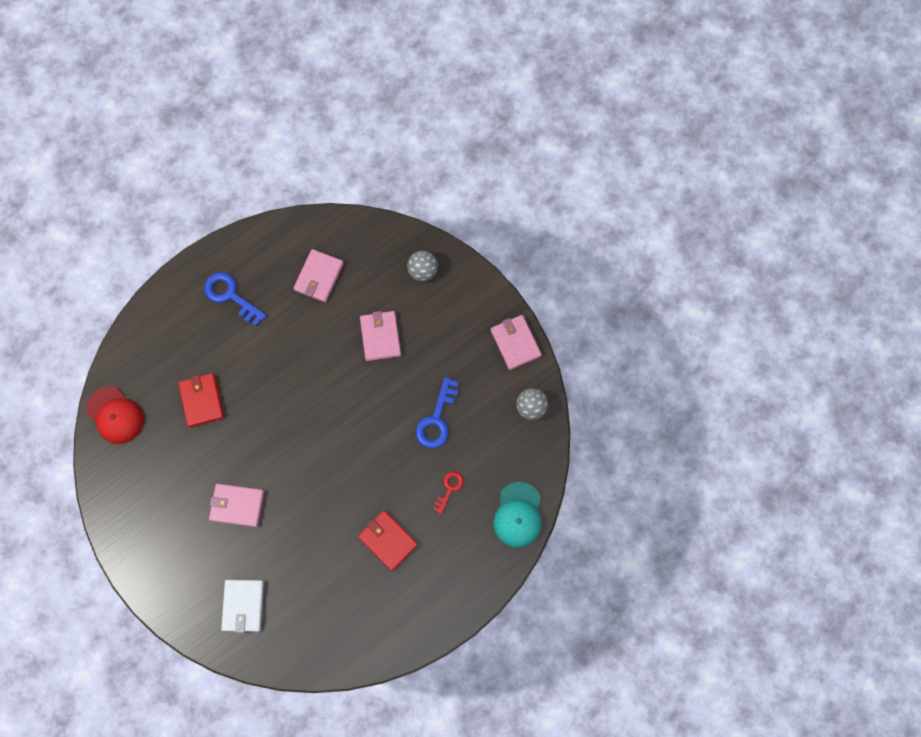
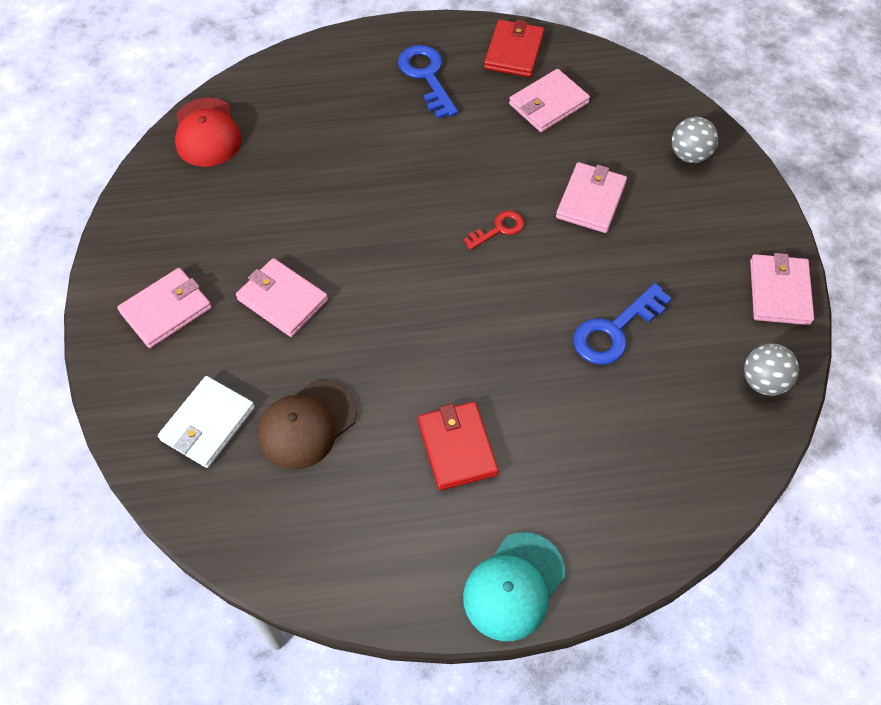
camera: 30 degrees right, 15 degrees down
red wallet [178,373,224,427] -> red wallet moved to [484,20,544,77]
red key [434,471,464,514] -> red key moved to [463,211,524,250]
turquoise cap [494,482,541,547] -> turquoise cap moved to [463,532,565,641]
none -> pink wallet [117,268,212,348]
none -> brown cap [258,380,357,470]

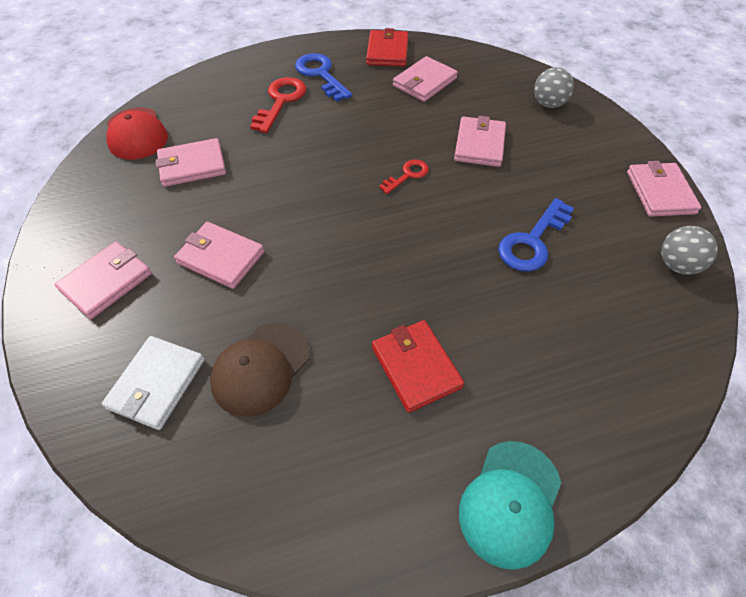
camera: 10 degrees left, 5 degrees down
none -> pink wallet [156,138,226,187]
none -> red key [250,77,306,133]

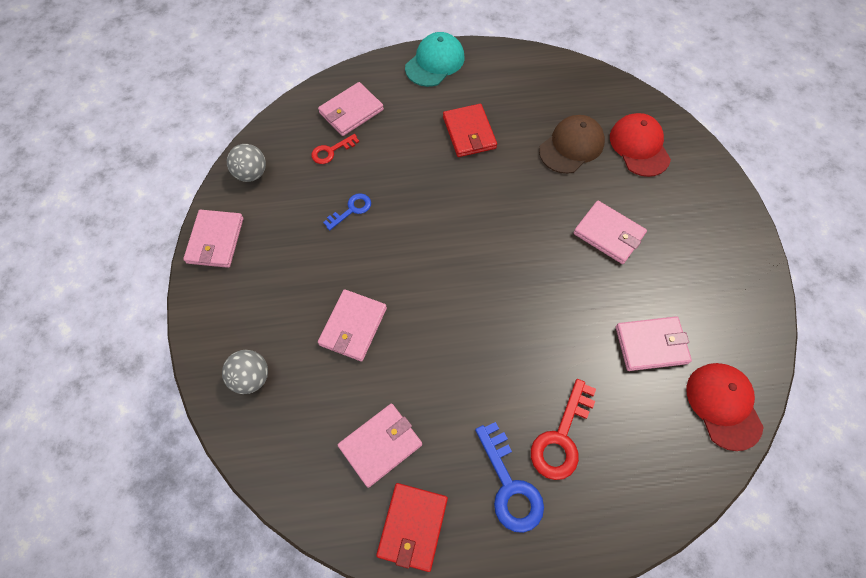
camera: 170 degrees left, 10 degrees up
pink wallet [55,241,152,319] -> pink wallet moved to [318,82,384,136]
white wallet [102,336,204,430] -> red cap [610,113,671,177]
red key [379,160,429,194] -> red key moved to [311,134,359,164]
blue key [498,198,574,272] -> blue key [323,193,371,231], size x0.60

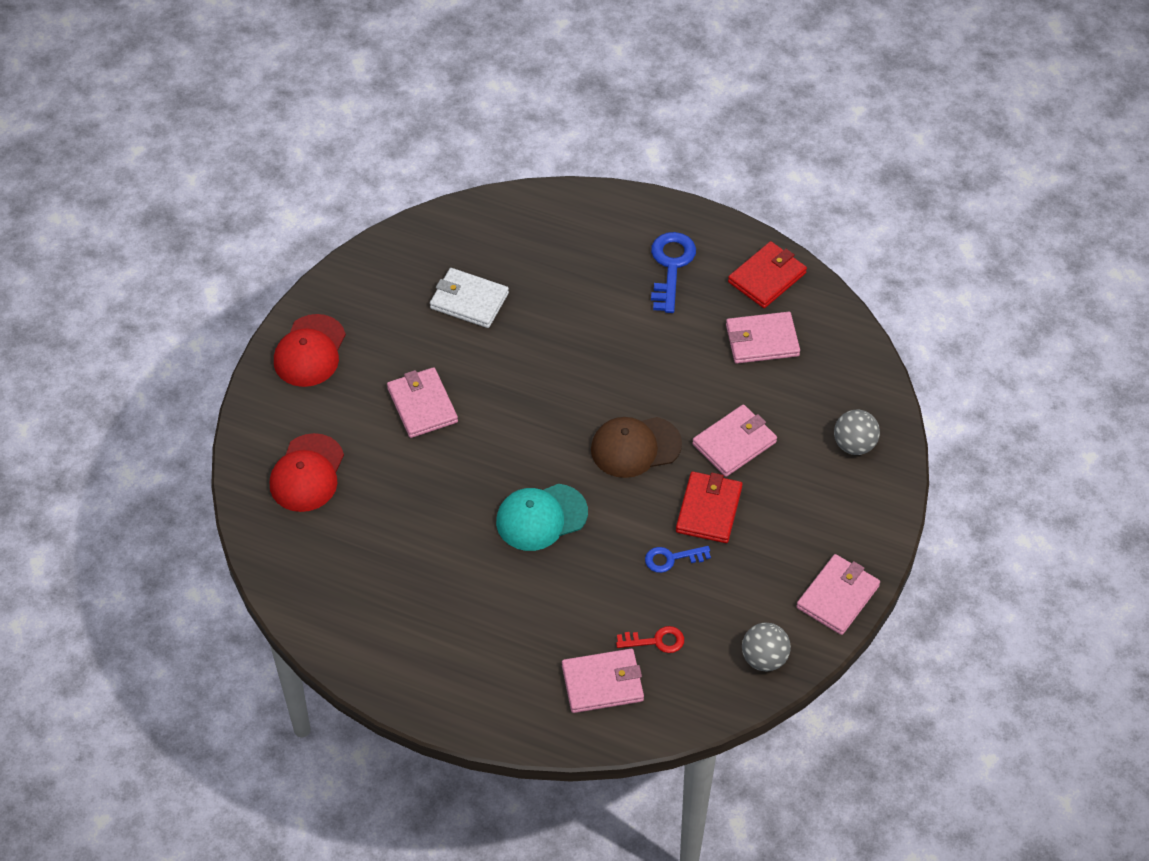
camera: 150 degrees left, 10 degrees down
turquoise cap [405,32,465,87] -> turquoise cap moved to [496,484,588,551]
red wallet [443,104,497,157] -> red wallet moved to [676,472,743,543]
red key [531,379,596,480] -> none
brown cap [539,115,605,174] -> brown cap moved to [591,417,682,478]
pink wallet [616,316,692,371] -> white wallet [430,268,509,328]
red cap [686,363,763,451] -> red cap moved to [274,314,346,387]

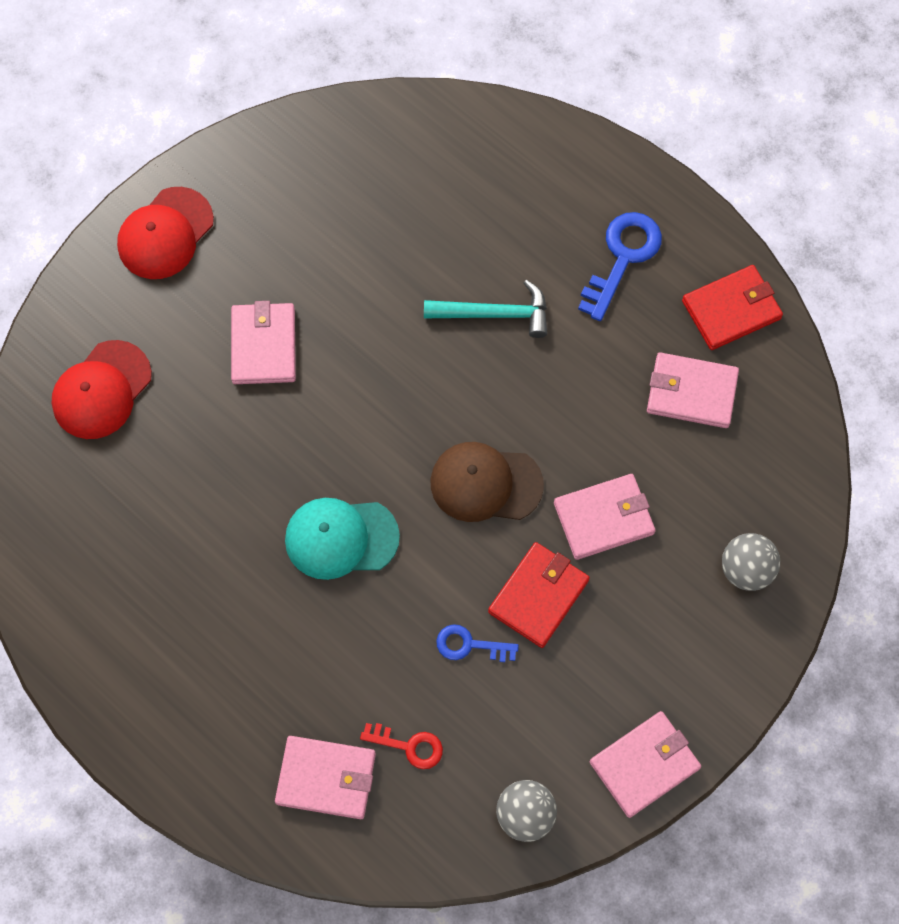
camera: 20 degrees right, 15 degrees up
white wallet [430,268,509,328] -> none
none -> turquoise hammer [424,280,547,338]

